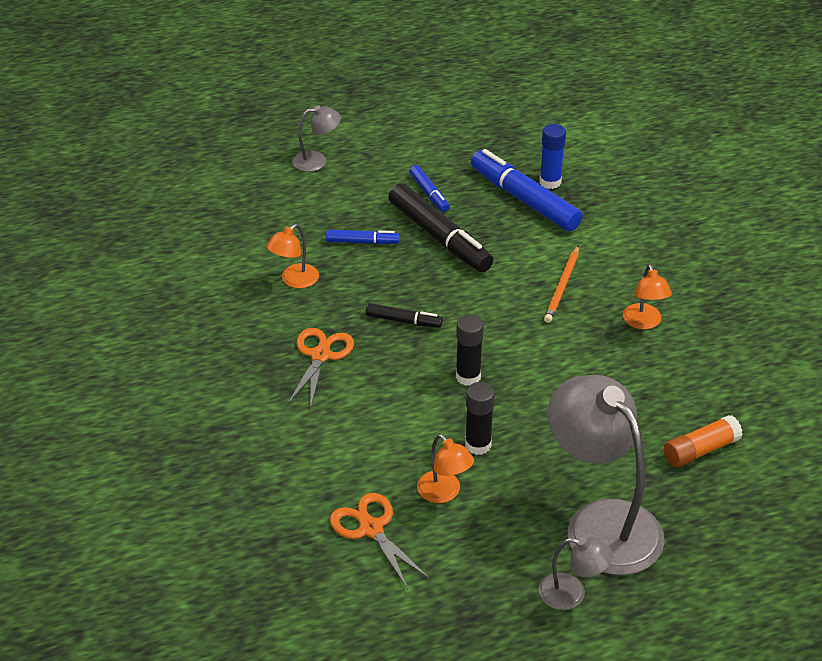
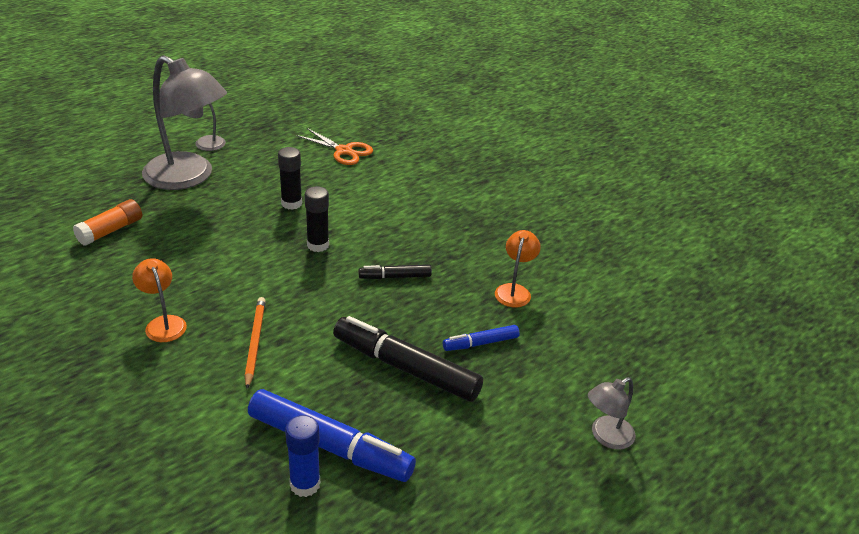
camera: 155 degrees right, 5 degrees down
orange scissors [287,328,354,409] -> none
blue marker [409,165,450,212] -> none
orange lamp [417,434,474,503] -> none

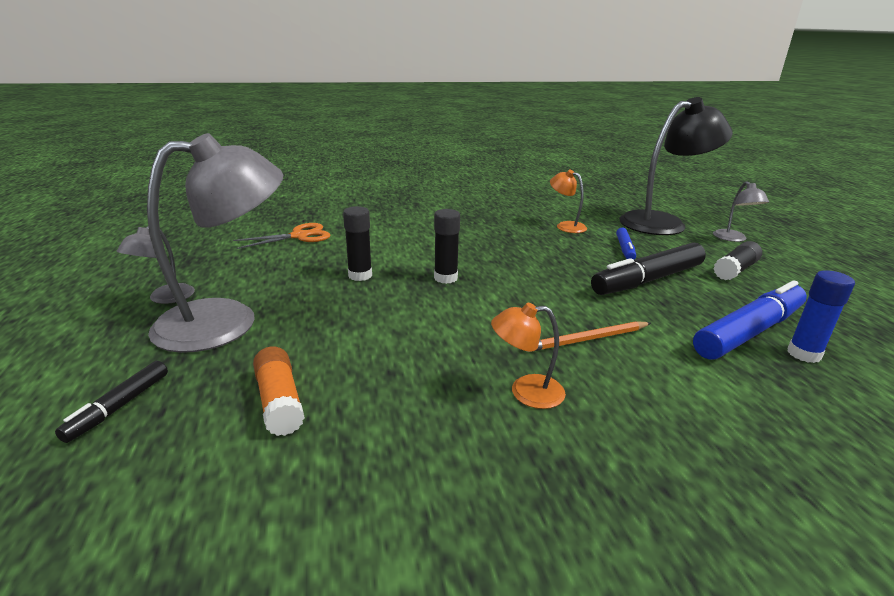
camera: 60 degrees left, 10 degrees down
orange pencil [245,297,266,389] -> orange pencil turned 45 degrees counterclockwise [527,321,651,352]
black marker [358,264,432,279] -> black marker moved to [55,361,168,443]
none -> black lamp [619,97,733,235]
none -> black glue stick [713,241,762,281]

